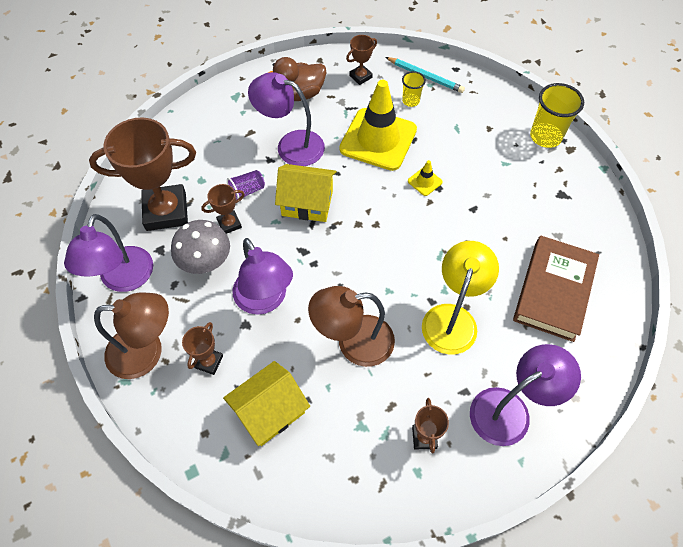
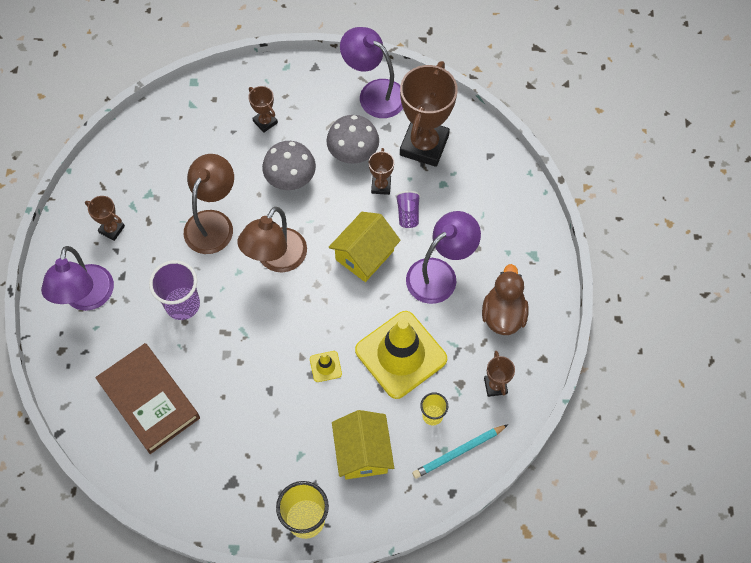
camera: 120 degrees right, 5 degrees up
brown lamp [94,292,169,379] -> brown lamp moved to [237,207,307,272]
yellow house [223,361,310,446] -> yellow house moved to [332,410,394,479]
purple lamp [232,238,293,315] -> grey mushroom [262,141,316,190]
yellow lamp [422,241,499,355] -> purple cup [149,260,200,320]

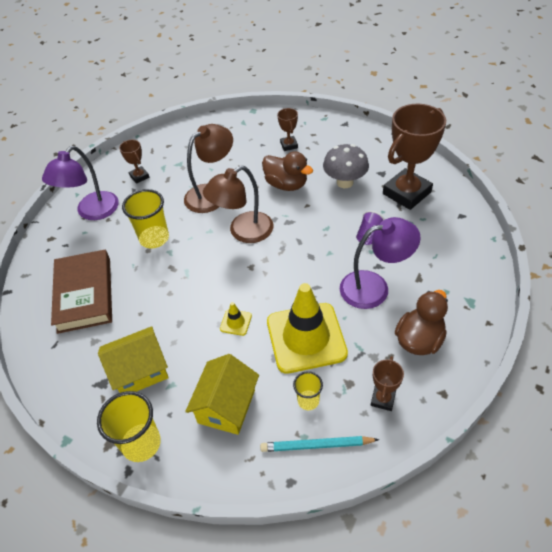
camera: 30 degrees right, 15 degrees down
purple cup [149,260,200,320] -> yellow cup [122,189,169,248]
grey mushroom [262,141,316,190] -> brown duck [262,151,313,191]
yellow house [329,212,401,282] -> yellow house moved to [98,326,169,393]
purple lamp [340,27,403,118] -> none
brown trophy [369,148,394,195] -> none

